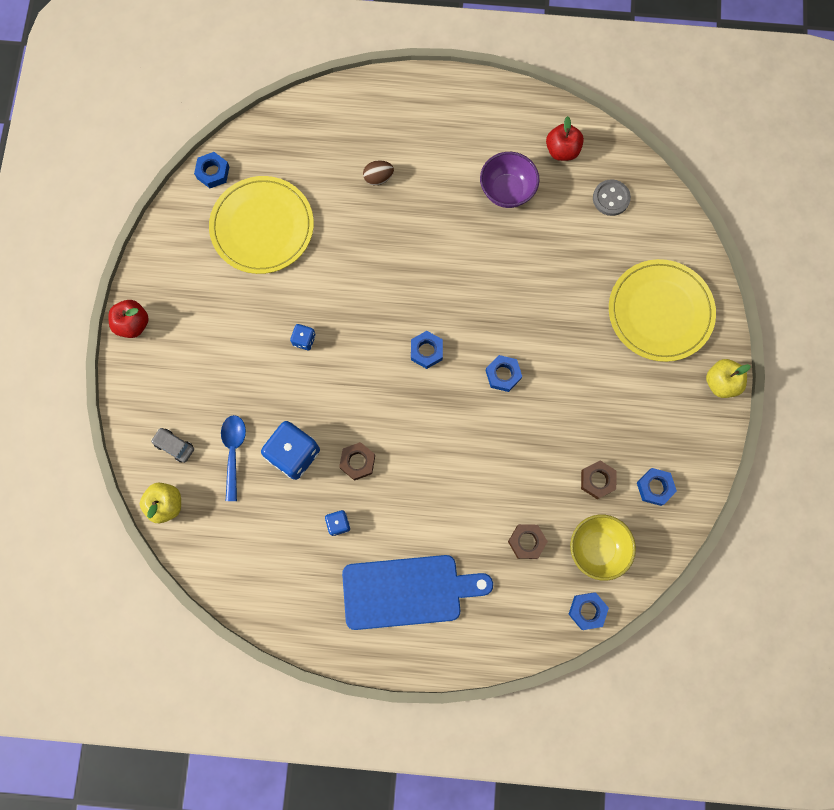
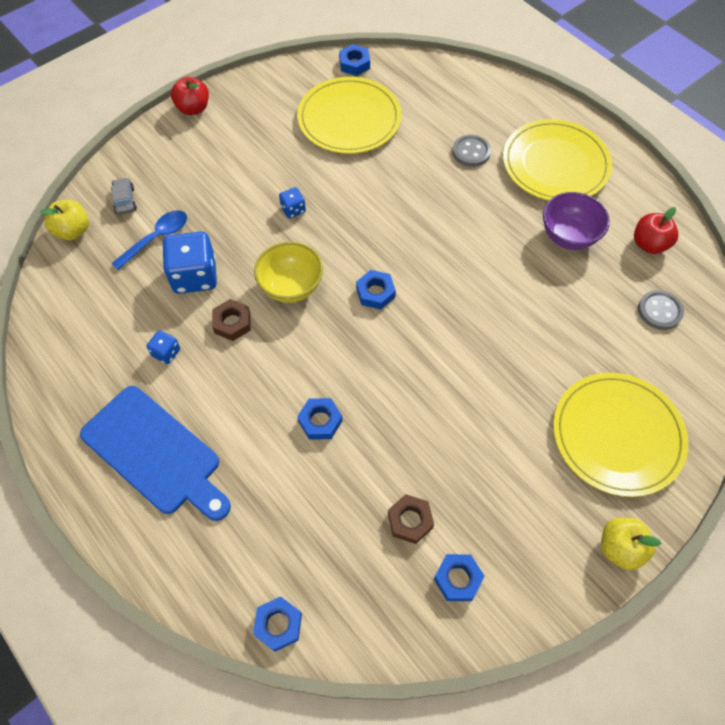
camera: 45 degrees right, 15 degrees down
brown egg [363,160,394,185] -> grey button [452,134,491,167]
blue nut [485,355,522,392] -> blue nut moved to [297,398,342,440]
brown nut [508,524,548,559] -> none
yellow bowl [570,515,636,581] -> yellow bowl moved to [254,242,323,303]
none -> yellow plate [503,119,612,201]

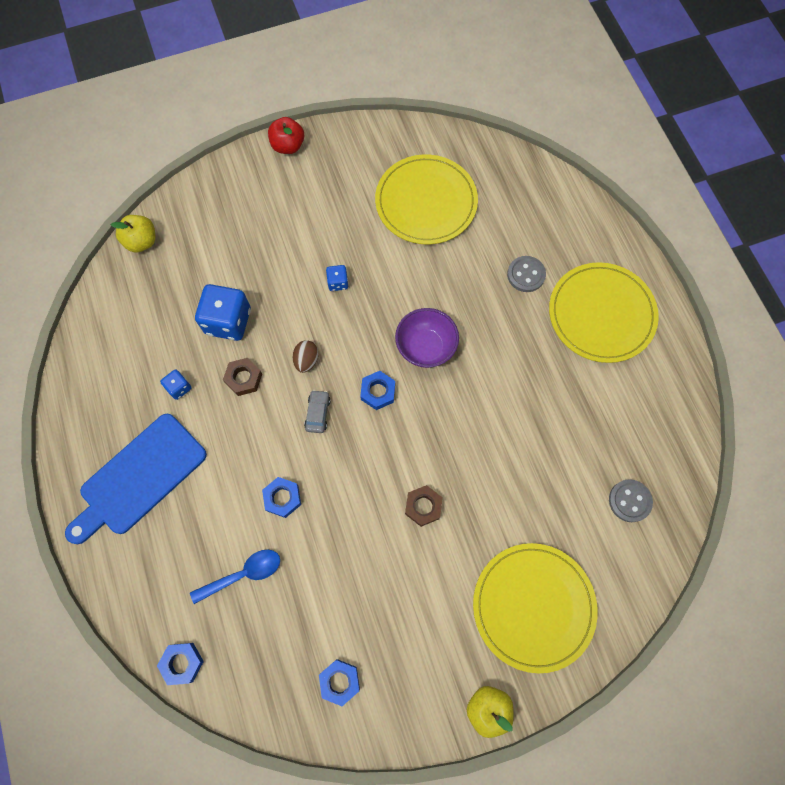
camera: 20 degrees right, 10 degrees up
blue cutting board [80,386,231,521] -> blue cutting board turned 75 degrees clockwise [65,414,207,544]
grey car [111,177,137,215] -> grey car moved to [304,390,331,433]
blue spoon [111,210,187,270] -> blue spoon moved to [190,550,280,604]
yellow bowl [254,242,323,303] -> brown egg [293,340,319,373]
blue nut [339,44,370,76] -> none
brown nut [388,494,434,544] -> brown nut moved to [405,485,443,527]
purple bowl [543,192,610,250] -> purple bowl moved to [395,308,459,368]
red apple [634,207,678,254] -> none

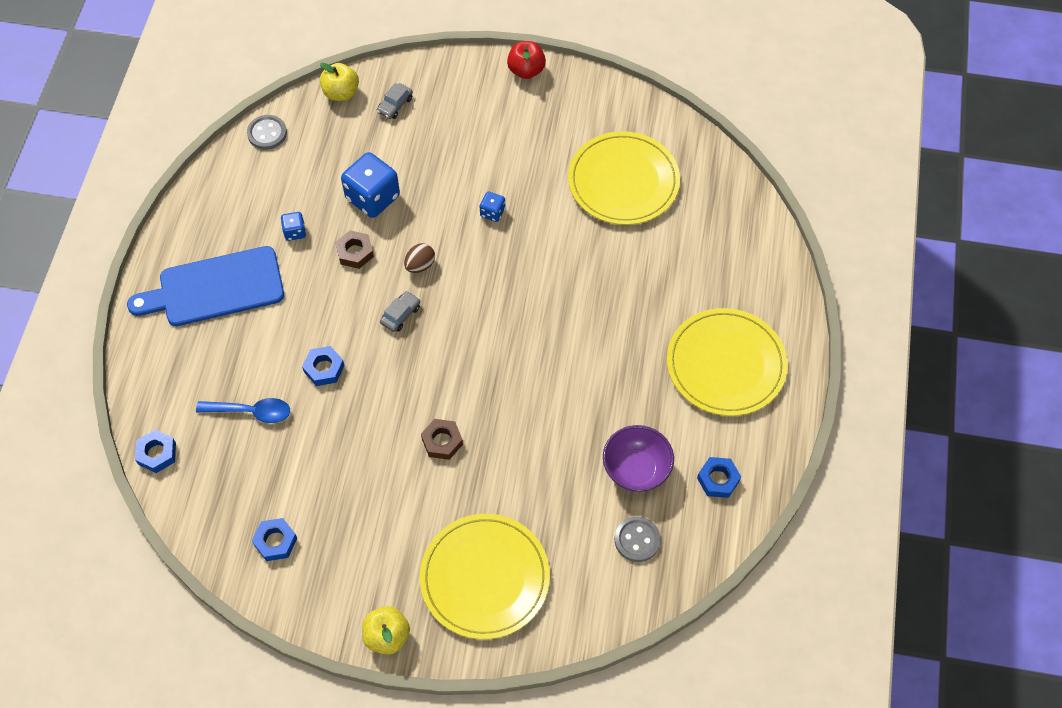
camera: 30 degrees right, 10 degrees down
blue nut [360,371,395,410] -> blue nut moved to [697,457,741,498]
purple bowl [395,308,459,368] -> purple bowl moved to [603,425,674,492]
grey button [507,256,546,292] -> grey button moved to [247,115,287,150]
none -> grey car [377,83,413,119]

